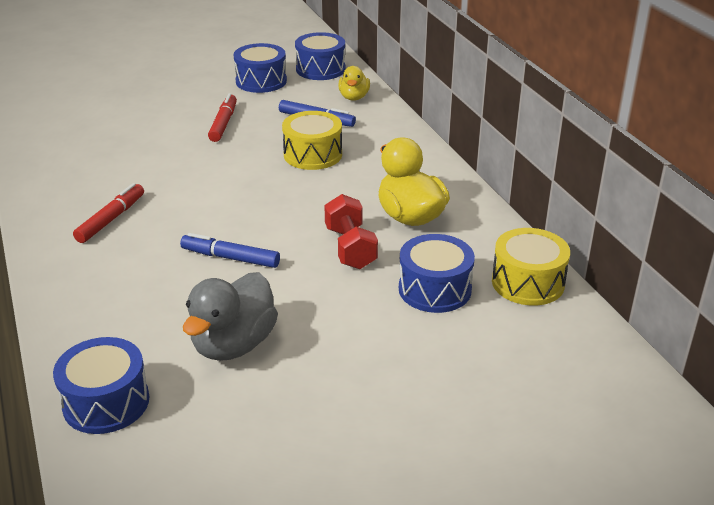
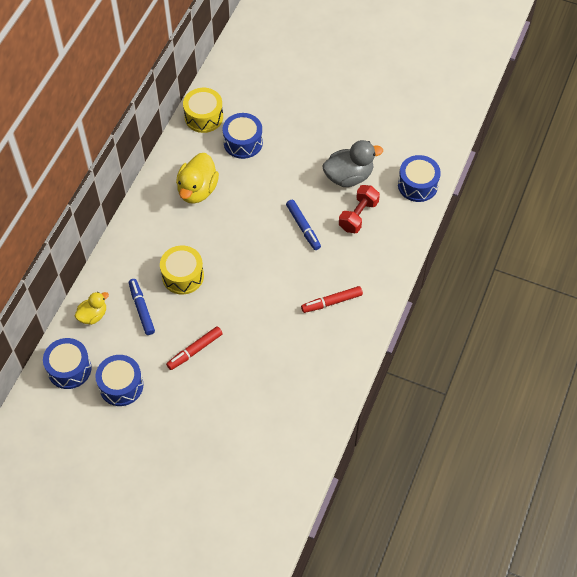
camera: 135 degrees left, 25 degrees up
red dumbbell [324,194,378,269] -> red dumbbell moved to [339,185,380,233]

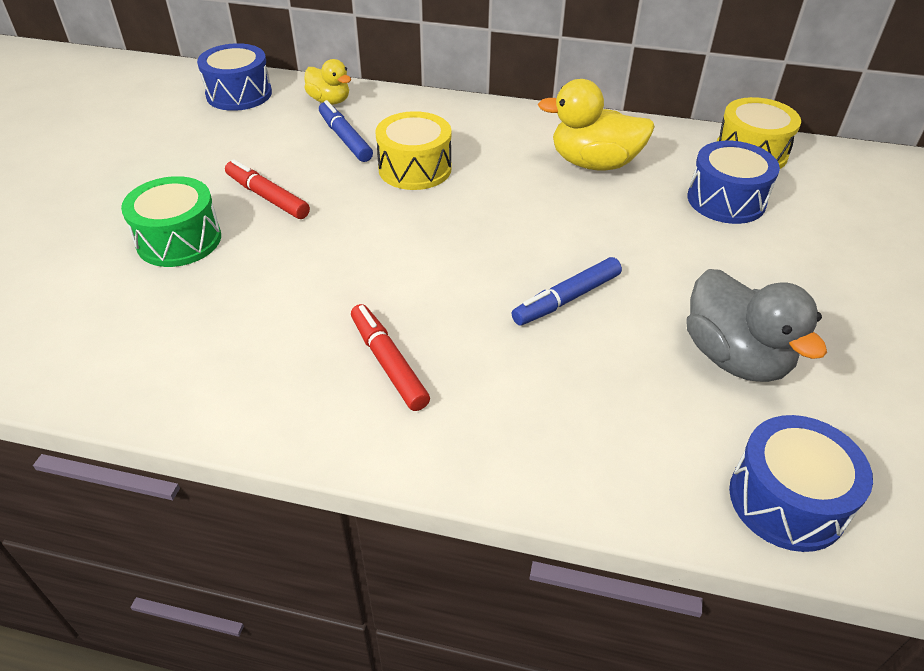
camera: 80 degrees right, 15 degrees down
blue drum [95,355,143,406] -> none
blue marker [129,279,155,335] -> blue marker turned 90 degrees counterclockwise [319,100,373,162]
red dumbbell [339,185,380,233] -> none
none -> green drum [121,176,221,267]

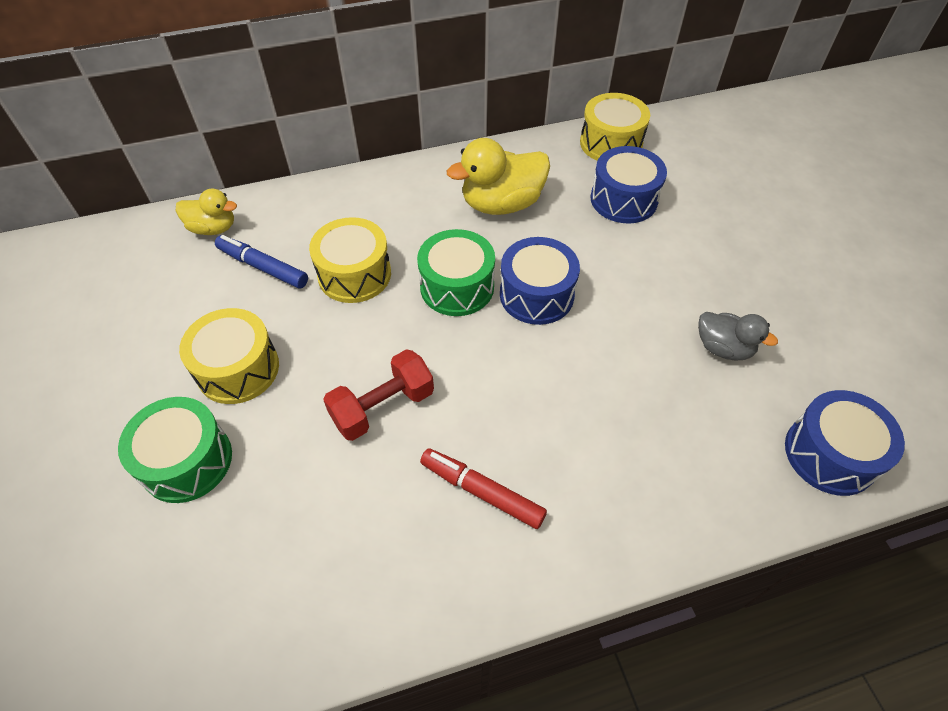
camera: 30 degrees left, 10 degrees up
blue drum [197,43,272,111] -> blue drum moved to [500,237,580,325]
red marker [225,159,310,219] -> yellow drum [179,308,279,404]
blue marker [512,257,622,325] -> none
grey duck [686,269,827,382] -> grey duck [698,312,778,360], size x0.60
none -> red dumbbell [323,349,434,441]
none -> green drum [417,229,495,316]

